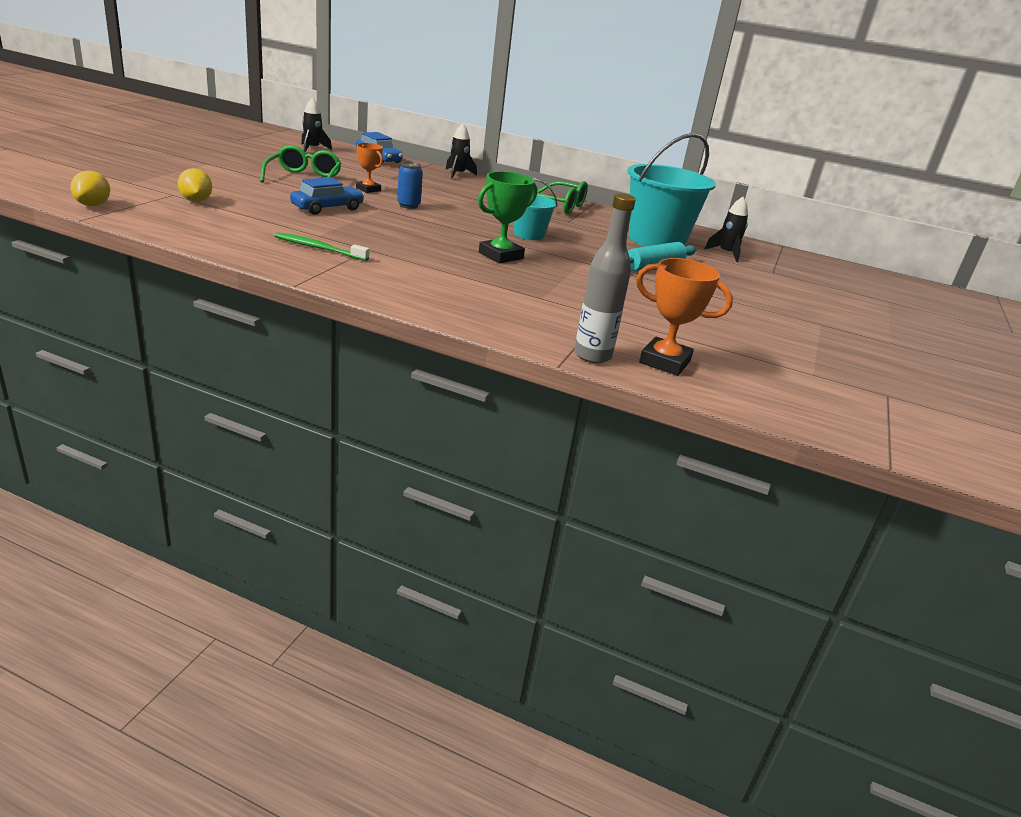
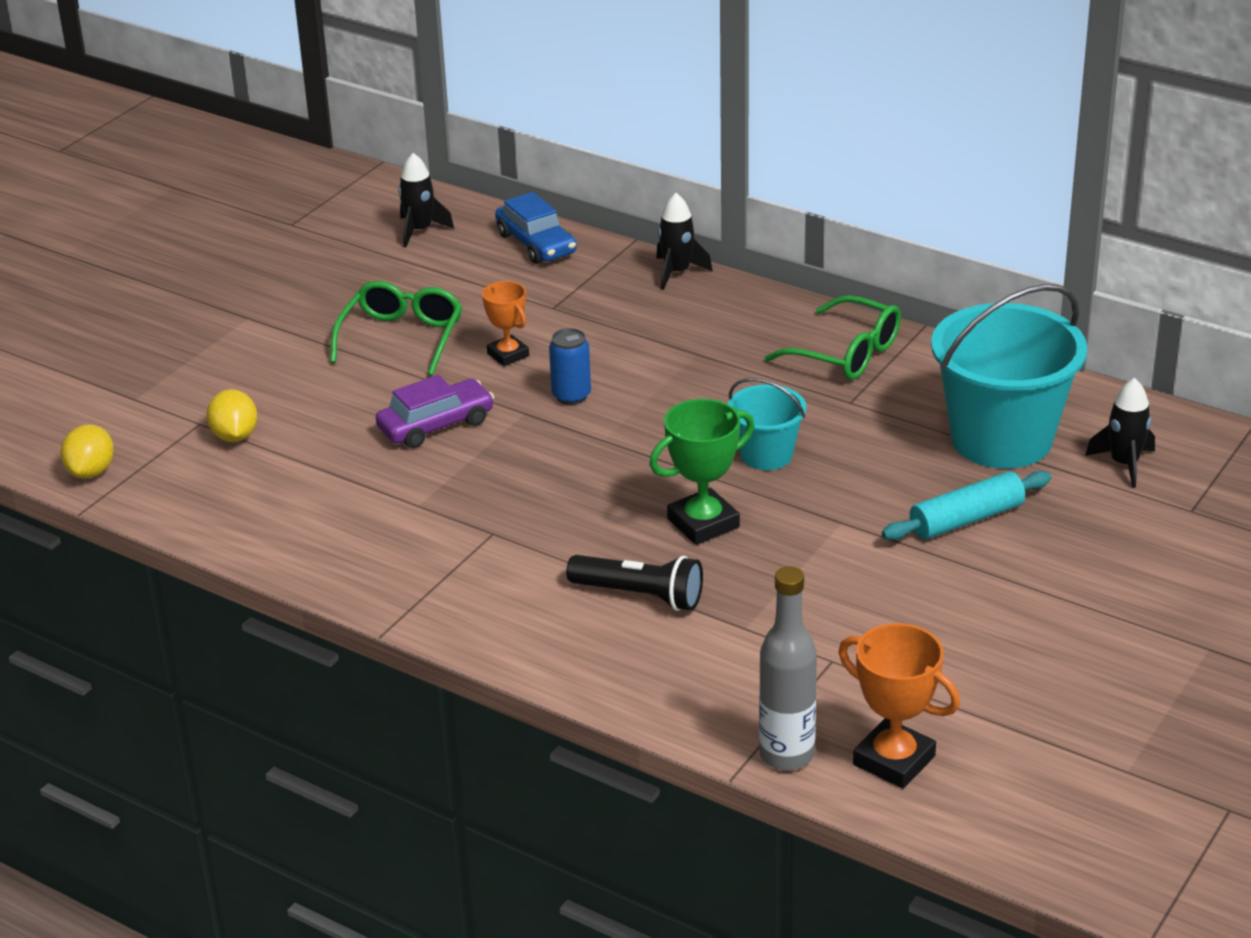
camera: 15 degrees right, 5 degrees up
green toothbrush [274,232,369,261] -> none
blue car [290,177,365,215] -> purple car [376,375,494,448]
none -> black flashlight [566,555,703,611]

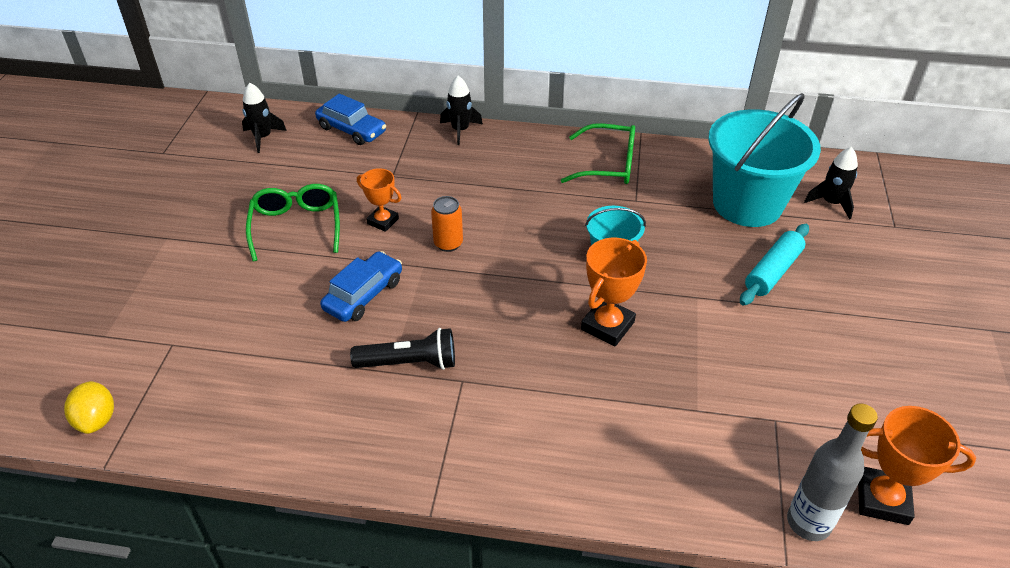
camera: 25 degrees left, 10 degrees up
yellow lemon [206,389,257,442] -> none
purple car [376,375,494,448] -> blue car [320,251,402,322]
blue can [549,328,591,405] -> orange can [431,196,463,252]
black flashlight [566,555,703,611] -> black flashlight moved to [350,328,455,370]
green trophy [649,399,754,545] -> orange trophy [581,238,647,346]

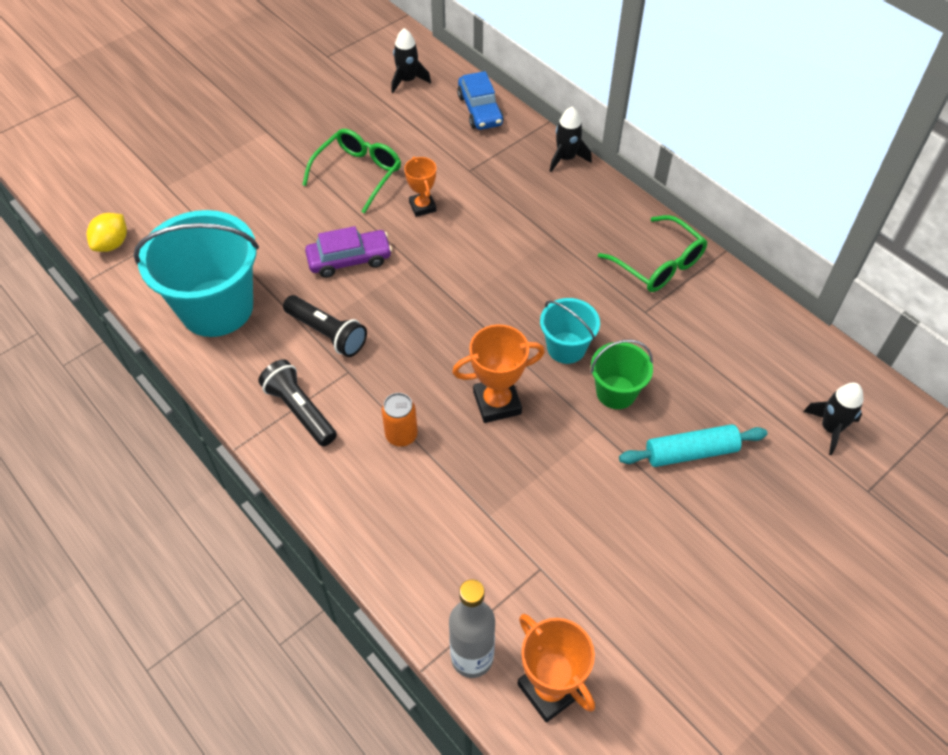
camera: 40 degrees right, 10 degrees up
blue car [320,251,402,322] -> purple car [305,226,392,278]
orange can [431,196,463,252] -> orange can moved to [382,393,418,447]
turquoise bucket [708,93,821,227] -> turquoise bucket moved to [134,210,259,337]
none -> black flashlight [258,359,337,446]
none -> green bucket [591,340,653,409]

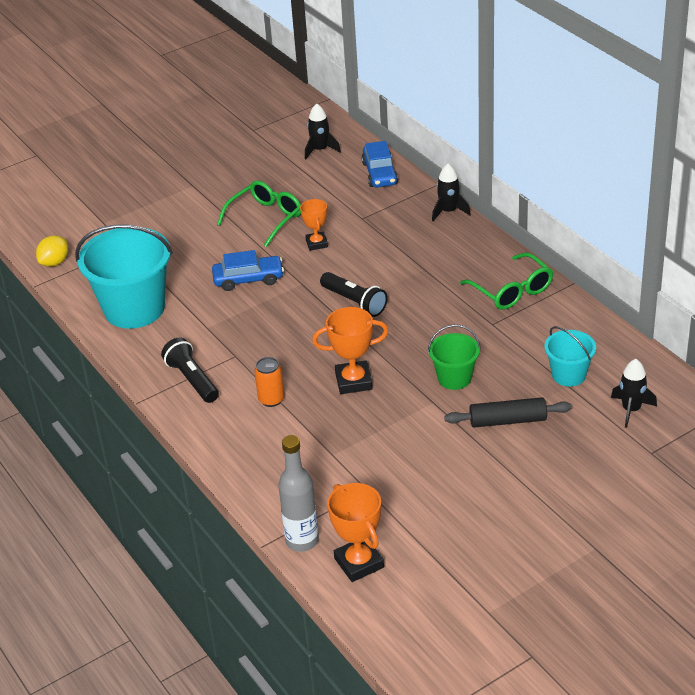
camera: 10 degrees right, 15 degrees down
black flashlight [283,295,367,357] -> black flashlight moved to [320,272,388,317]
purple car [305,226,392,278] -> blue car [212,250,284,291]
turquoise bucket [540,298,600,364] -> turquoise bucket moved to [544,326,596,387]
turquoise rolling pin [619,424,767,467] -> black rolling pin [444,397,572,428]

